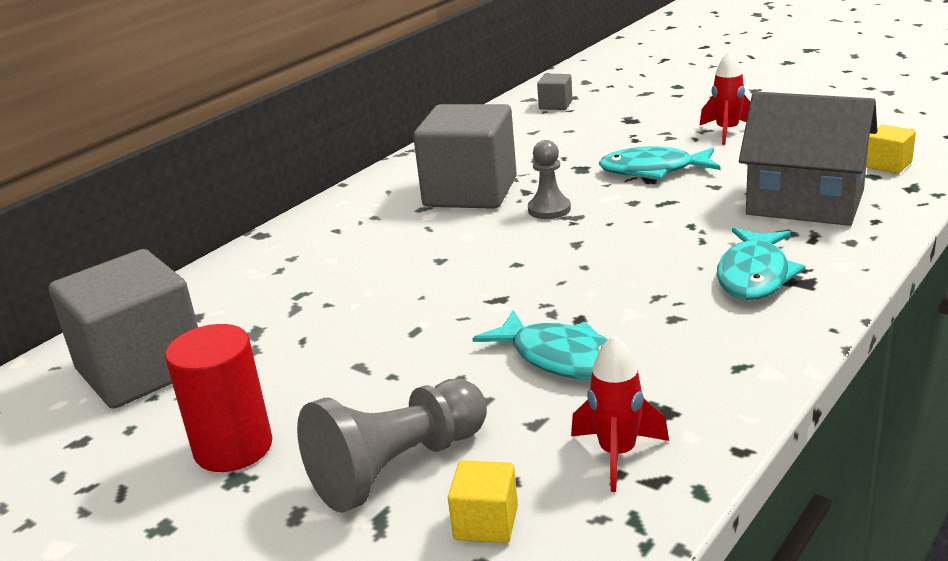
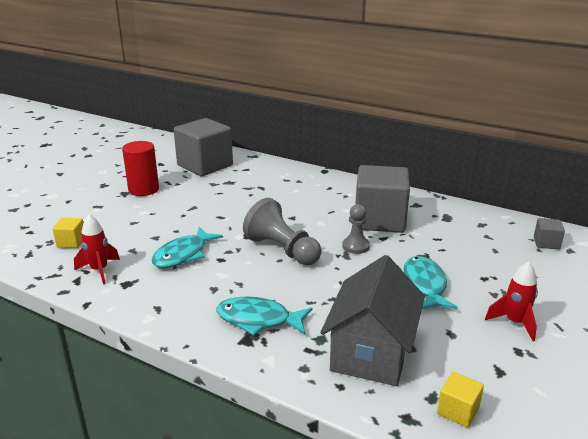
camera: 80 degrees right, 0 degrees up
grey pawn [297,379,487,513] -> grey pawn moved to [243,198,322,265]

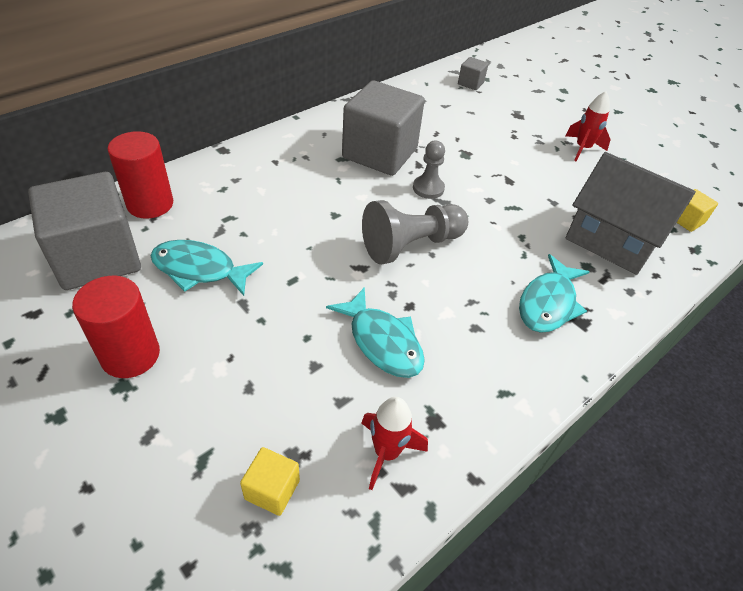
camera: 75 degrees left, 20 degrees up
turquoise fish [403,256,458,309] -> turquoise fish moved to [151,240,263,296]
none -> red cylinder [107,131,173,219]

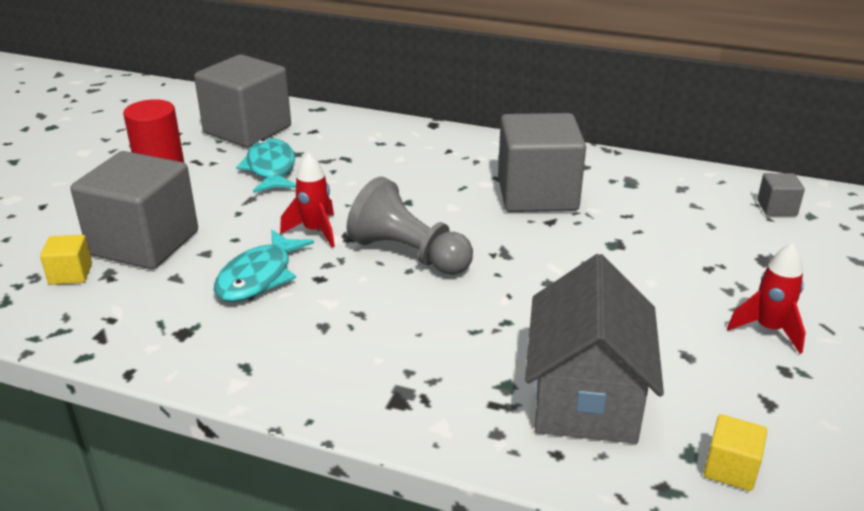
camera: 65 degrees right, 15 degrees down
red cylinder [107,131,173,219] -> none
red rocket [362,397,428,490] -> red rocket moved to [280,152,335,248]
grey pawn [413,141,445,199] -> none
turquoise fish [519,254,590,333] -> none
none -> grey cube [71,151,198,269]

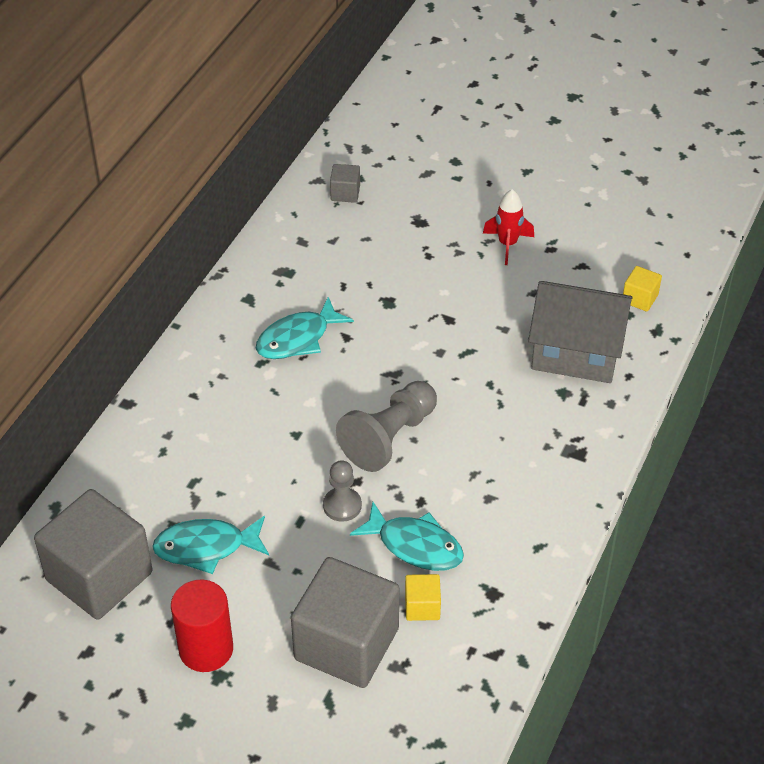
camera: 85 degrees left, 15 degrees up
yellow cube [40,235,92,285] -> yellow cube moved to [405,574,441,621]
red rocket [280,152,335,248] -> grey pawn [323,460,362,522]
grey cube [498,113,586,212] -> turquoise fish [256,297,354,359]

